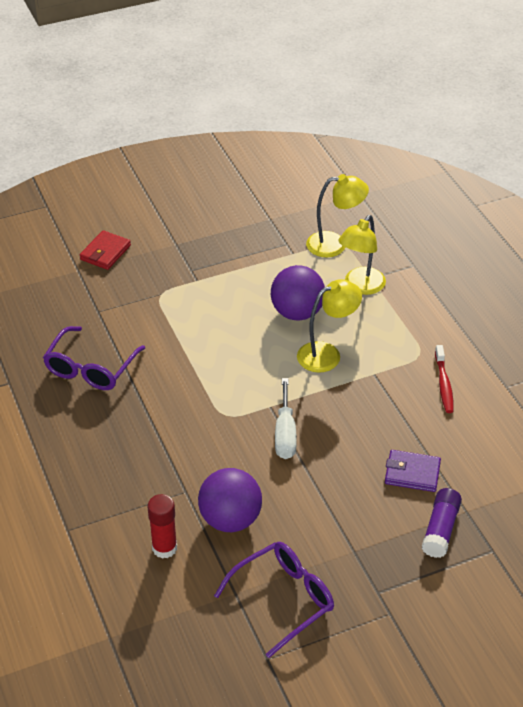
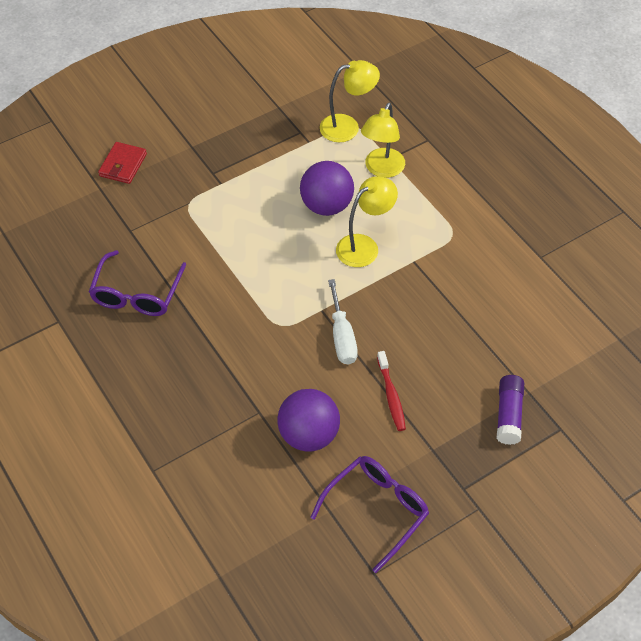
camera: 10 degrees left, 10 degrees up
red glue stick [147,494,177,559] -> none
purple wallet [385,450,441,492] -> none
red toothbrush [435,345,454,413] -> red toothbrush moved to [377,351,406,431]

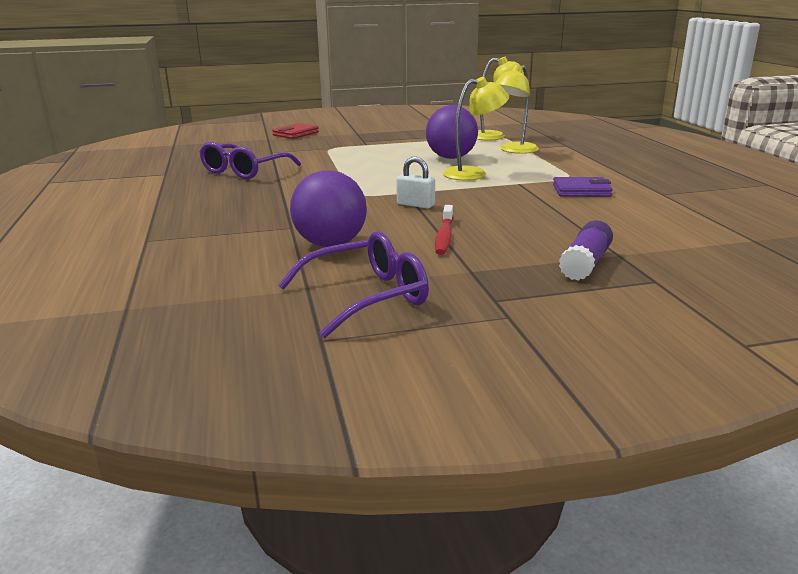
camera: 20 degrees right, 30 degrees down
white screwdriver [328,279,358,365] -> white padlock [396,156,435,208]
none -> purple wallet [553,177,613,197]

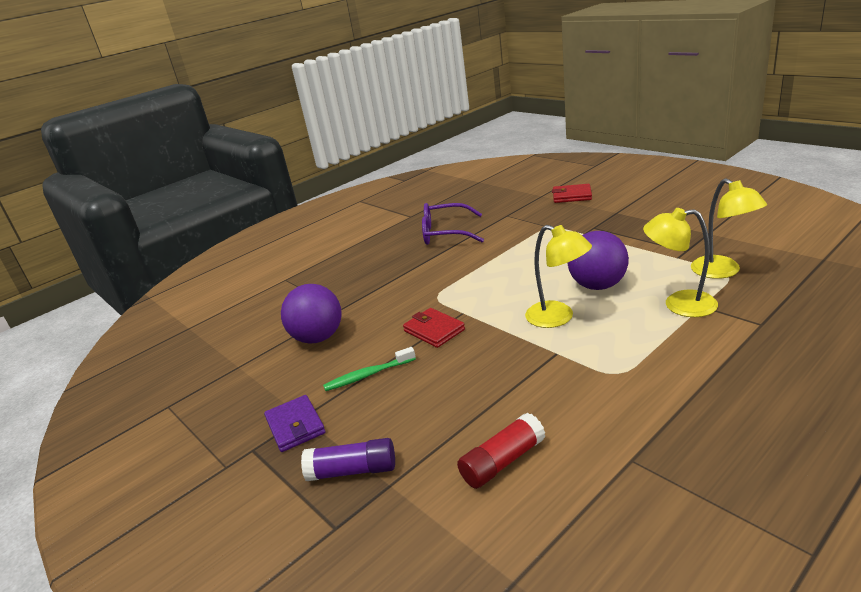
camera: 65 degrees right, 5 degrees up
purple glasses [278,231,429,338] -> none
white padlock [396,156,435,208] -> red wallet [403,308,465,348]
red toothbrush [435,205,454,255] -> green toothbrush [323,347,416,391]
purple wallet [553,177,613,197] -> purple wallet moved to [264,395,326,452]
none -> red glue stick [457,413,545,489]

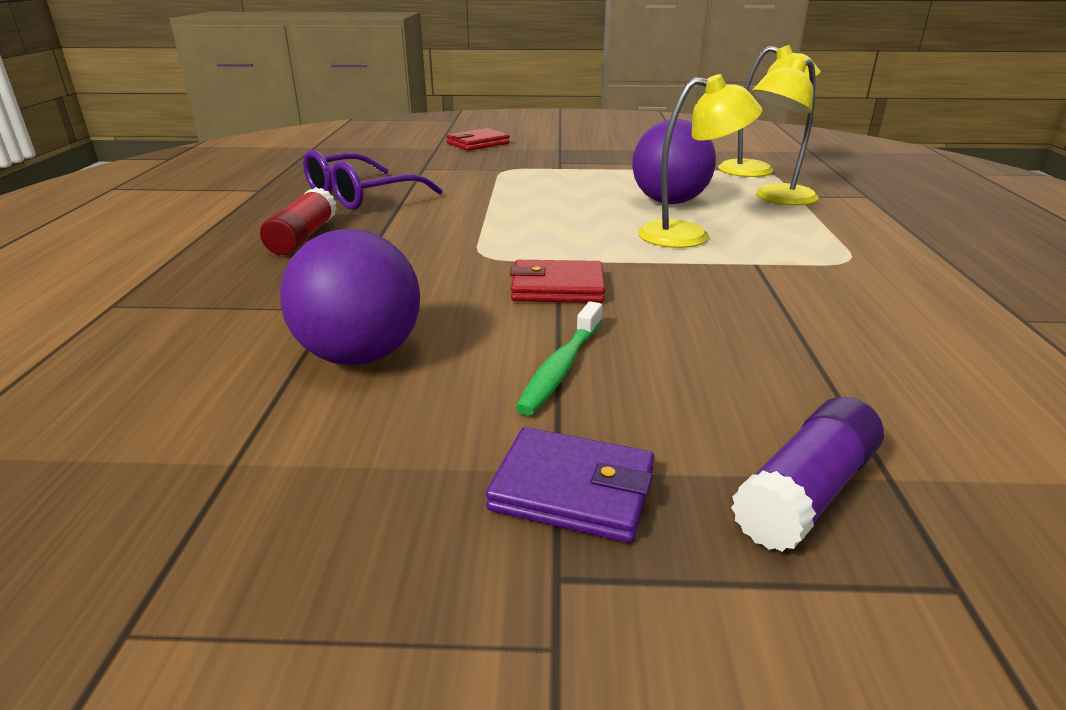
camera: 50 degrees left, 0 degrees up
red glue stick [457,413,545,489] -> red glue stick moved to [260,187,337,255]

